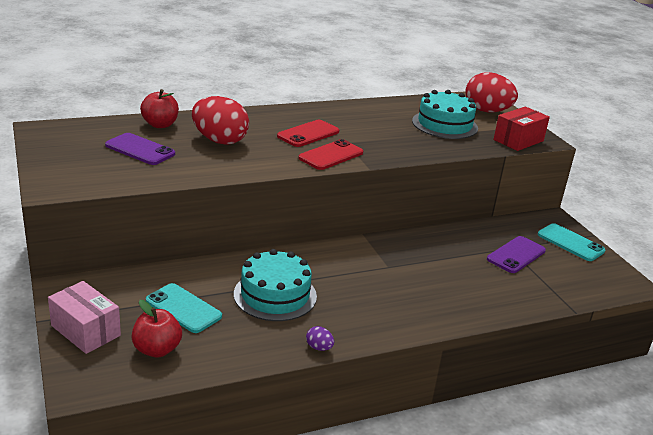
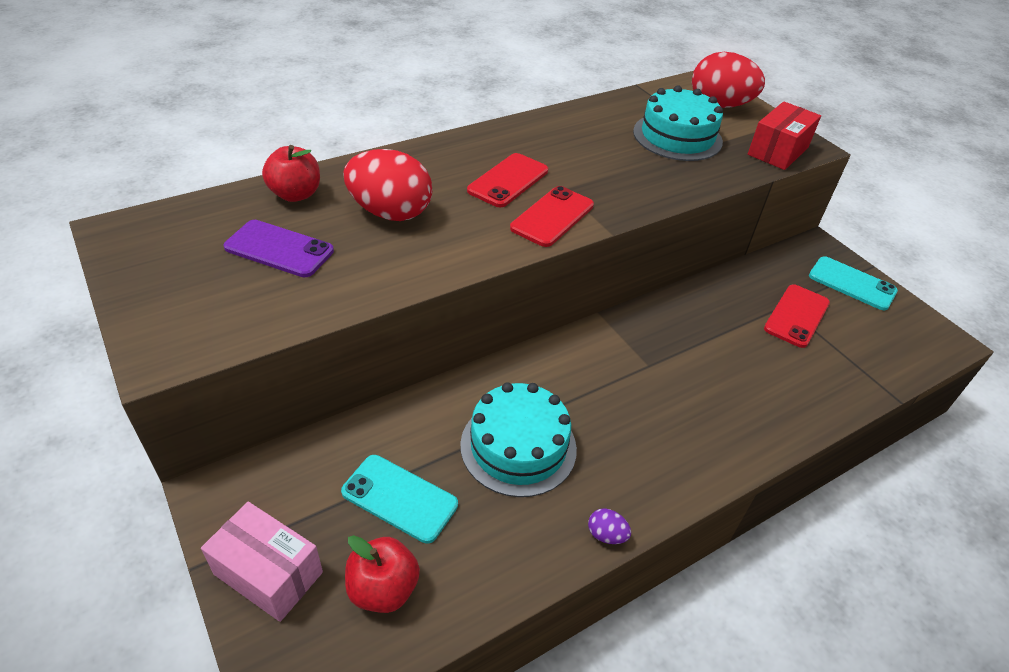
camera: 10 degrees left, 15 degrees up
purple phone [487,236,546,273] -> red phone [764,285,830,348]

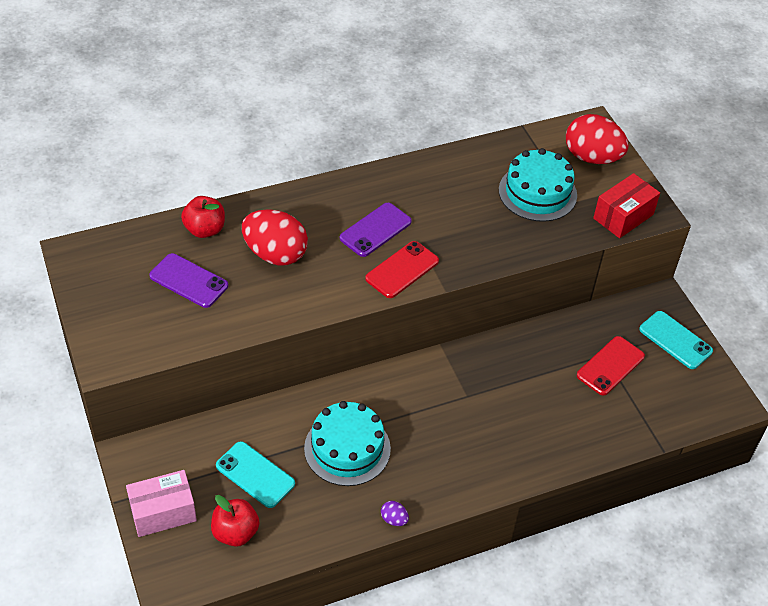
camera: 10 degrees right, 5 degrees up
pink box [201,501,323,622] -> pink box turned 60 degrees counterclockwise [126,470,197,537]
red phone [467,153,548,207] -> purple phone [340,203,412,257]

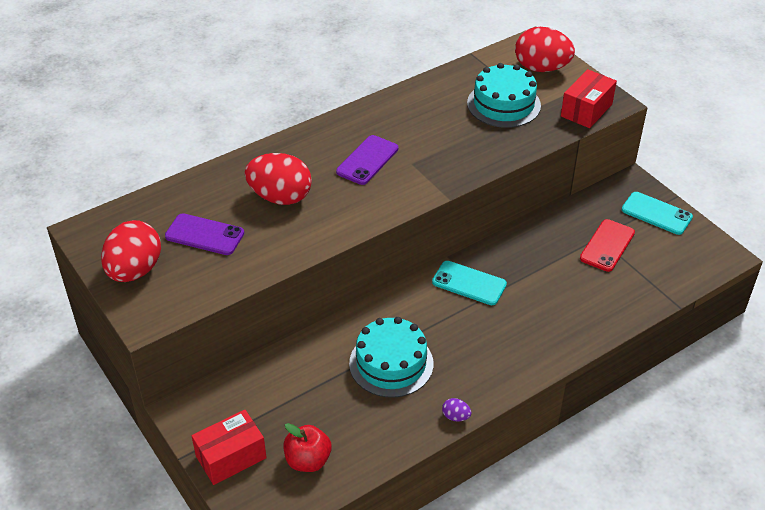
camera: 10 degrees left, 5 degrees down
pink box [126,470,197,537] -> red box [191,410,267,485]
red apple [181,196,225,238] -> none
turquoise phone [216,441,295,508] -> turquoise phone moved to [432,261,507,305]
red phone [365,241,439,298] -> none
none -> red egg [101,220,161,282]

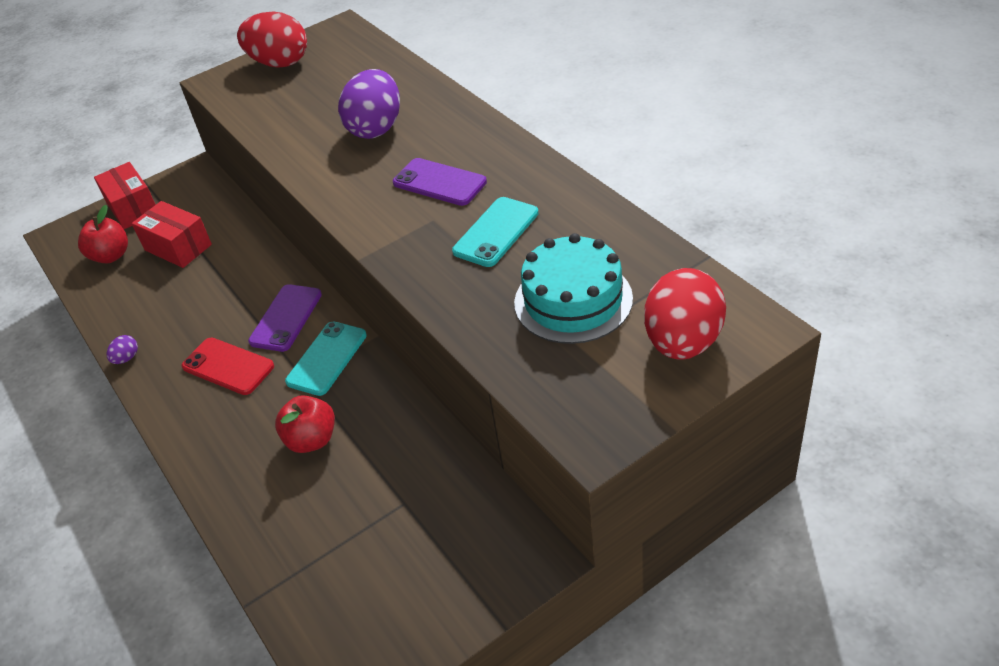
camera: 95 degrees right, 0 degrees up
purple phone [165,213,244,255] -> purple phone moved to [248,284,322,352]
red egg [245,153,312,205] -> purple egg [338,69,400,139]
turquoise cake [349,317,433,398] -> none
red box [561,69,617,128] -> red box moved to [132,201,212,268]
red phone [580,219,635,272] -> red phone moved to [181,338,274,395]
turquoise phone [622,192,693,235] -> turquoise phone moved to [452,197,539,267]
none -> red apple [275,395,335,453]

